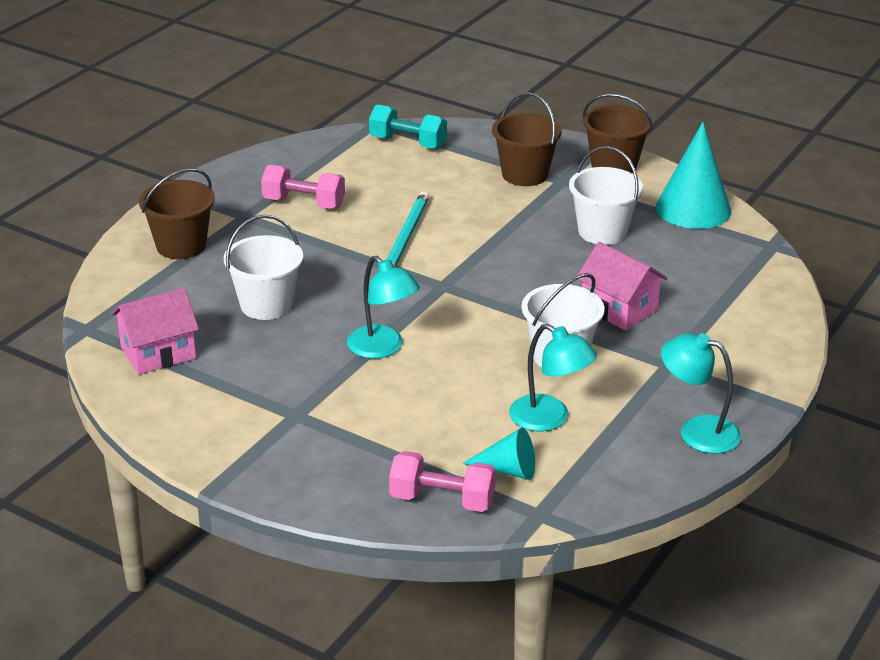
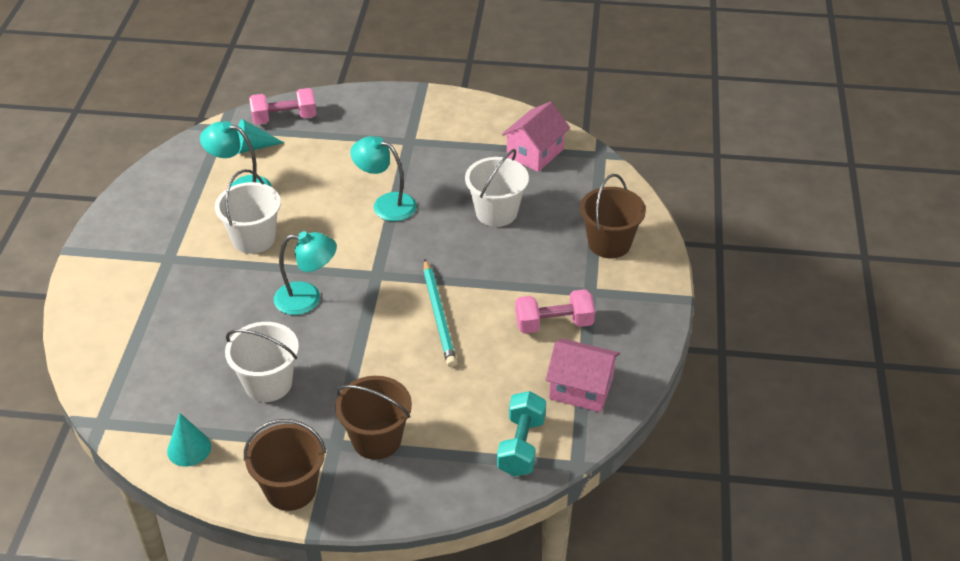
camera: 155 degrees right, 10 degrees up
turquoise dumbbell [369,104,447,149] -> turquoise dumbbell turned 75 degrees counterclockwise [497,391,546,476]
pink house [577,242,667,331] -> pink house moved to [546,339,620,412]
turquoise cone [656,122,731,229] -> turquoise cone [167,413,211,467], size x0.55
turquoise lamp [661,333,741,454] -> turquoise lamp moved to [274,231,337,315]

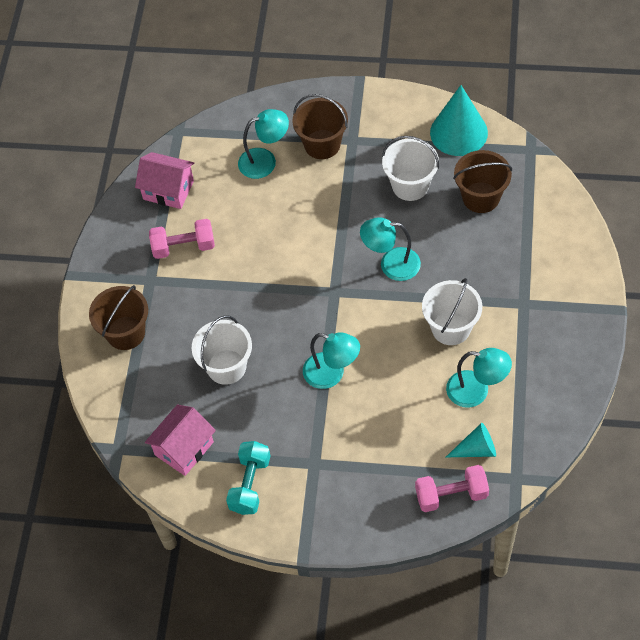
camera: 175 degrees left, 15 degrees up
turquoise cone [167,413,211,467] -> turquoise cone [430,85,488,156], size x1.80
brown bucket [244,419,326,511] -> brown bucket moved to [453,150,512,213]
turquoise pencil [424,259,457,367] -> none
turquoise dumbbell [497,391,546,476] -> turquoise dumbbell moved to [226,441,270,515]
none -> turquoise lamp [238,109,289,179]

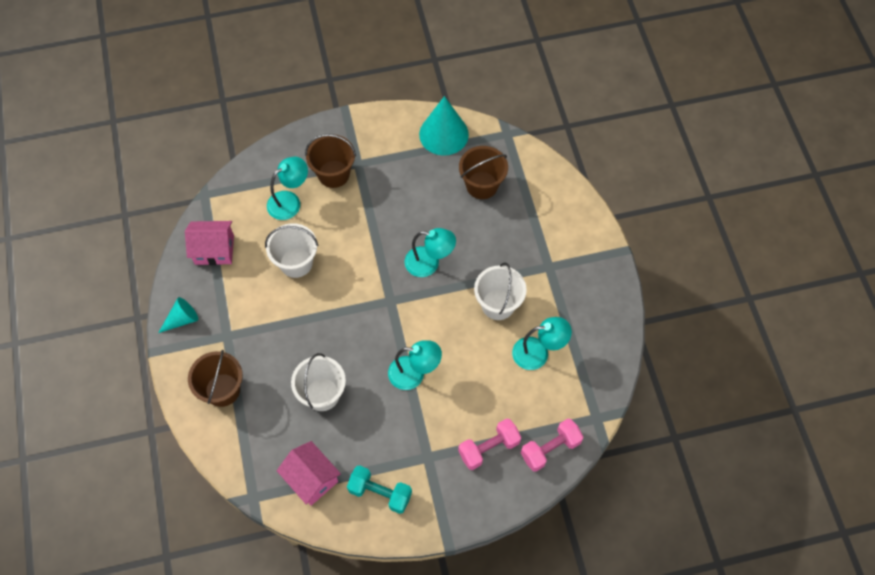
camera: 25 degrees left, 5 degrees up
pink house [145,405,216,476] -> pink house turned 60 degrees counterclockwise [277,441,341,506]
pink dumbbell [149,219,215,259] -> pink dumbbell moved to [458,418,521,470]
turquoise dumbbell [226,441,270,515] -> turquoise dumbbell turned 60 degrees counterclockwise [347,465,412,514]
turquoise lamp [360,217,421,281] -> turquoise lamp turned 150 degrees counterclockwise [404,228,456,277]
white bucket [382,136,439,201] -> white bucket moved to [265,223,318,278]
turquoise cone [446,423,496,457] -> turquoise cone moved to [158,297,198,333]

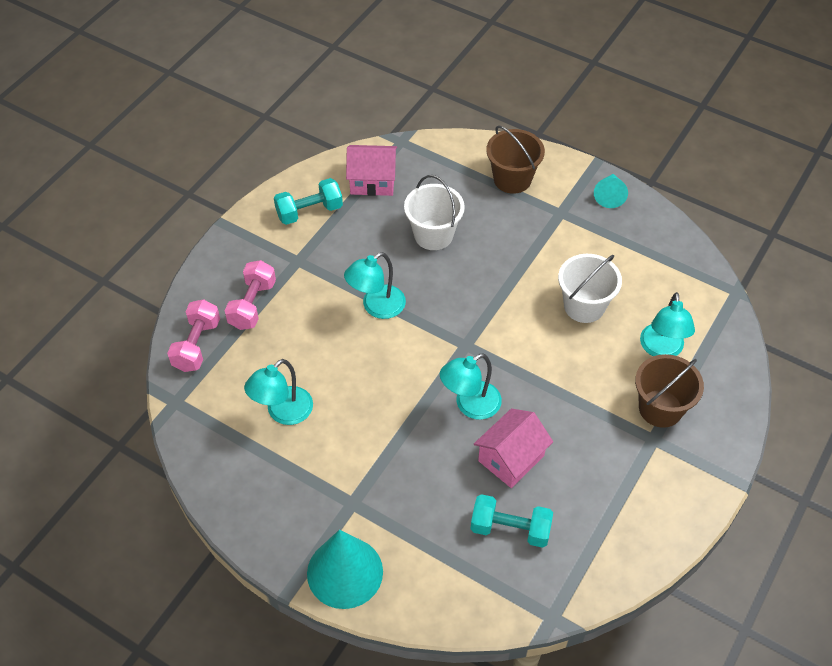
camera: 135 degrees right, 10 degrees down
pink house [185,221,234,265] -> pink house moved to [474,408,553,488]
turquoise cone [419,96,469,155] -> turquoise cone moved to [307,530,383,609]
brown bucket [459,146,508,199] -> turquoise dumbbell [471,494,553,548]
white bucket [474,262,527,320] -> none

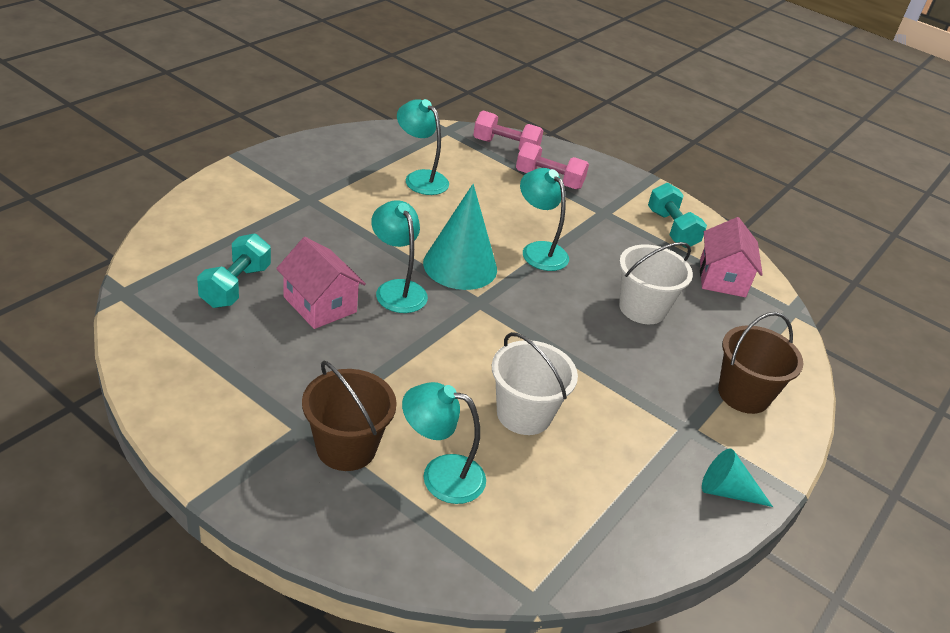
camera: 90 degrees right, 15 degrees down
turquoise cone [307,530,383,609] -> turquoise cone moved to [423,184,497,290]

